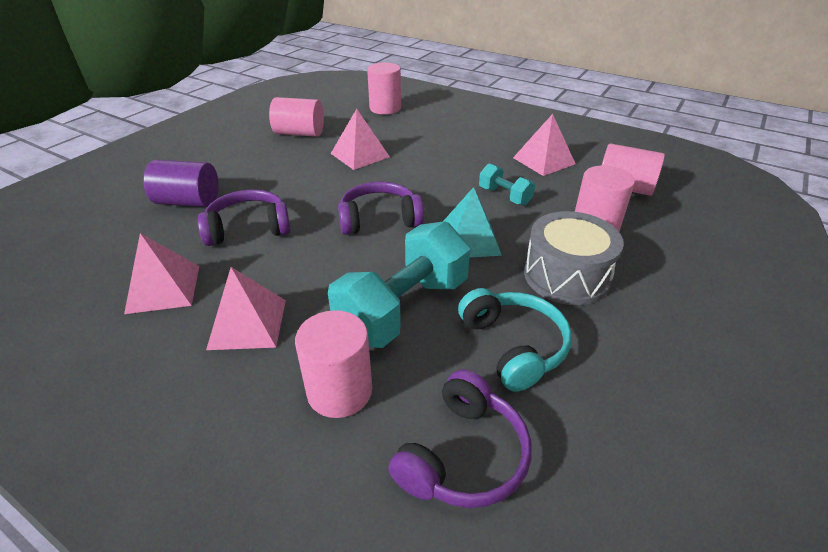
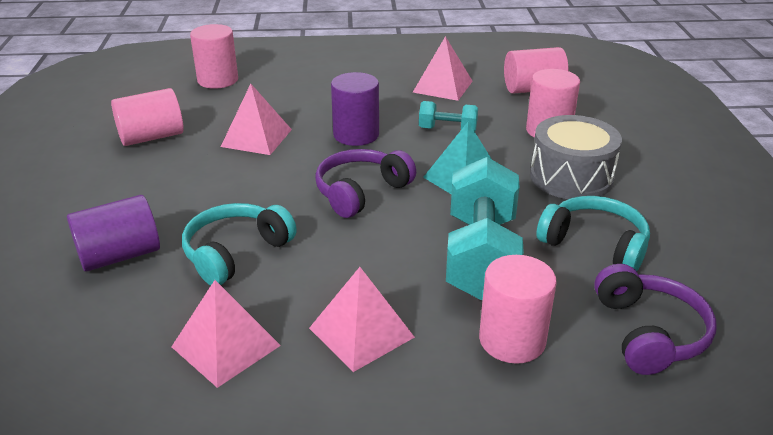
camera: 35 degrees left, 5 degrees down
purple headphones [198,189,291,246] -> turquoise headphones [182,203,297,285]
none -> purple cylinder [331,72,379,146]

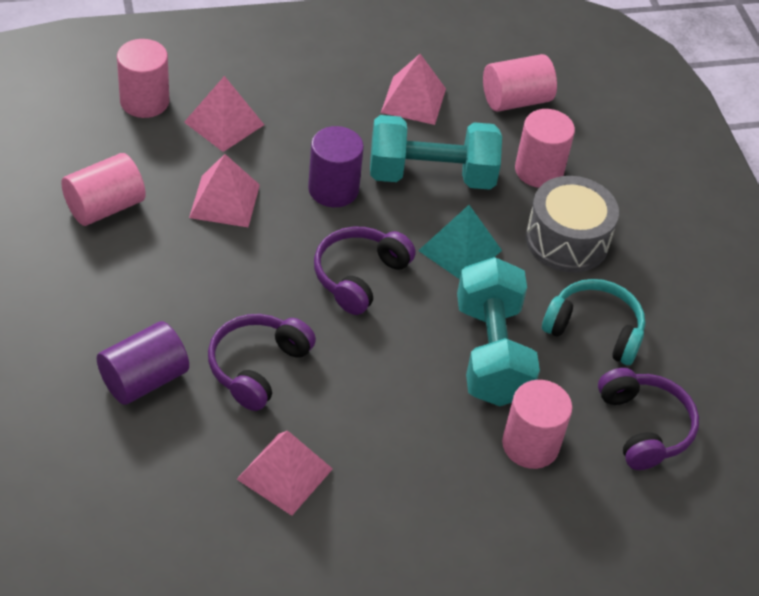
camera: 15 degrees left, 15 degrees up
turquoise headphones [182,203,297,285] -> purple headphones [208,314,316,411]
pink pyramid [309,267,415,372] -> pink pyramid moved to [184,76,264,152]
turquoise dumbbell [419,101,478,131] -> turquoise dumbbell [370,115,502,190], size x2.01

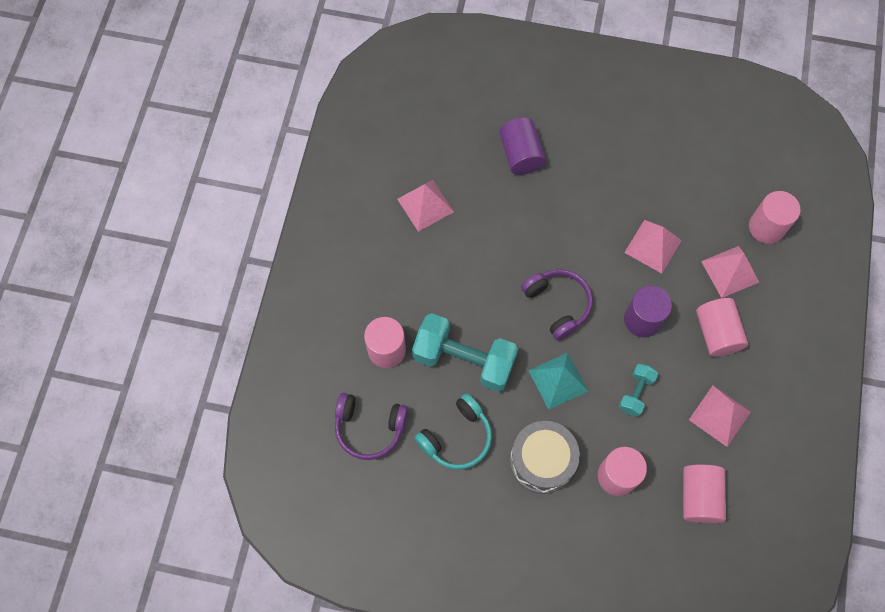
camera: 120 degrees right, 20 degrees up
pink cylinder [61,153,146,226] -> pink cylinder moved to [696,298,748,357]
purple headphones [208,314,316,411] -> none
turquoise dumbbell [370,115,502,190] -> turquoise dumbbell [619,364,658,417], size x0.50

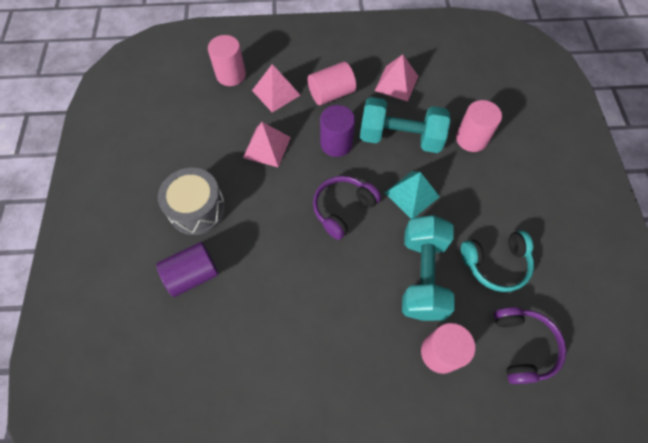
camera: 105 degrees left, 5 degrees down
pink pyramid [397,180,454,232] -> none
turquoise headphones [414,393,492,470] -> turquoise headphones turned 135 degrees clockwise [461,231,534,292]
grey drum [510,421,580,494] -> grey drum moved to [158,168,226,235]
turquoise dumbbell [619,364,658,417] -> turquoise dumbbell [360,97,451,153], size x2.01
pink cylinder [683,464,726,523] -> none

